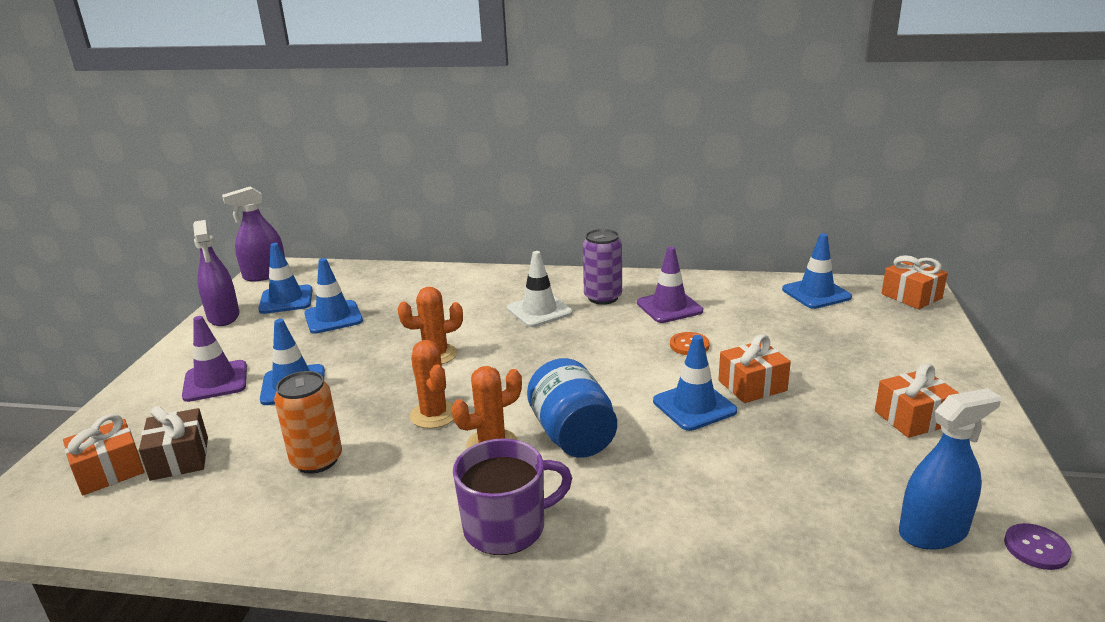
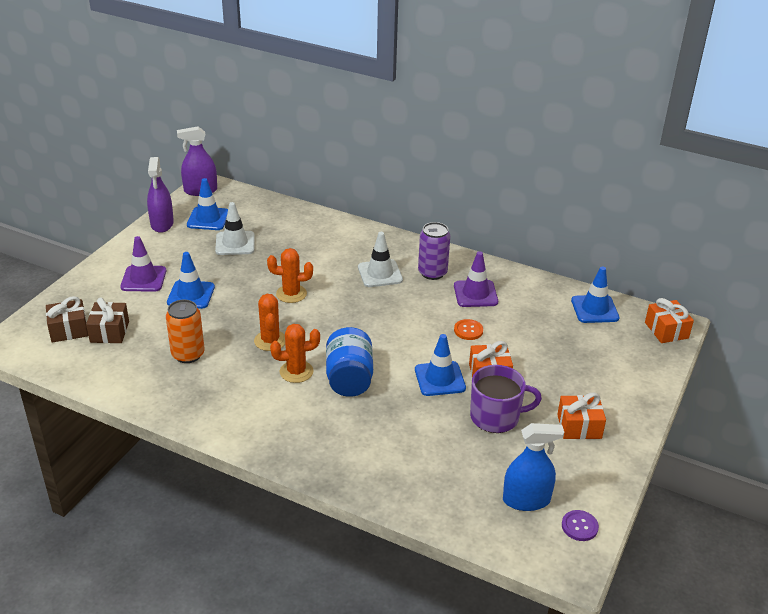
camera: 15 degrees right, 10 degrees up
orange gift [63,414,144,495] -> brown gift [46,296,88,343]
blue traffic cone [304,258,363,334] -> white traffic cone [215,202,255,255]
purple mug [453,438,572,555] -> purple mug moved to [470,365,542,433]

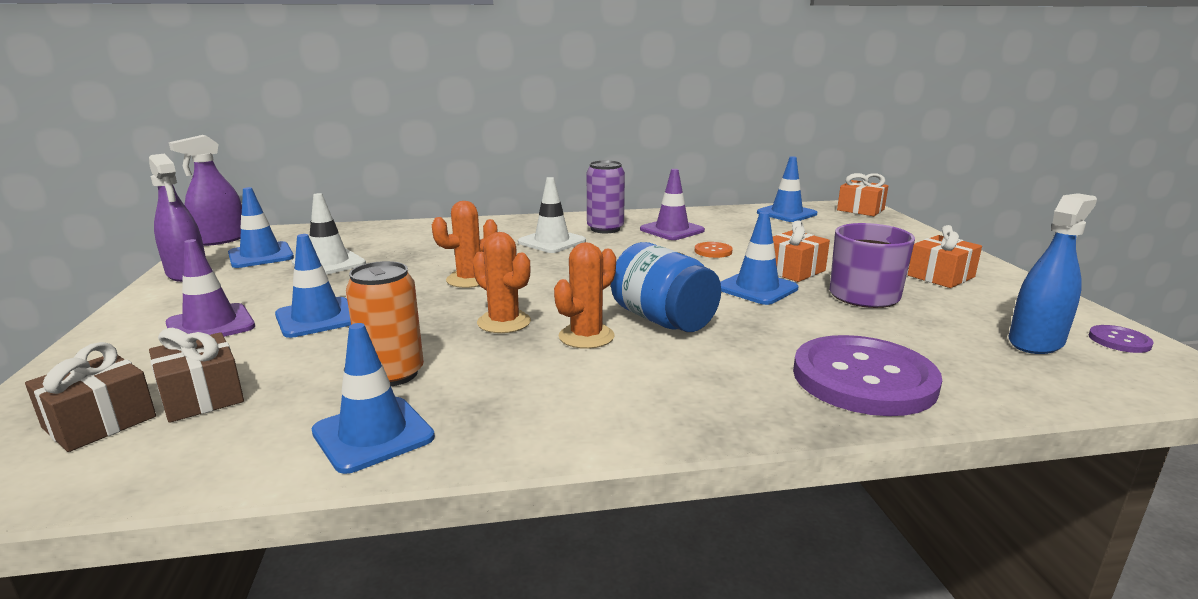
camera: 35 degrees left, 15 degrees down
none -> blue traffic cone [311,323,435,474]
none -> purple button [793,335,942,416]

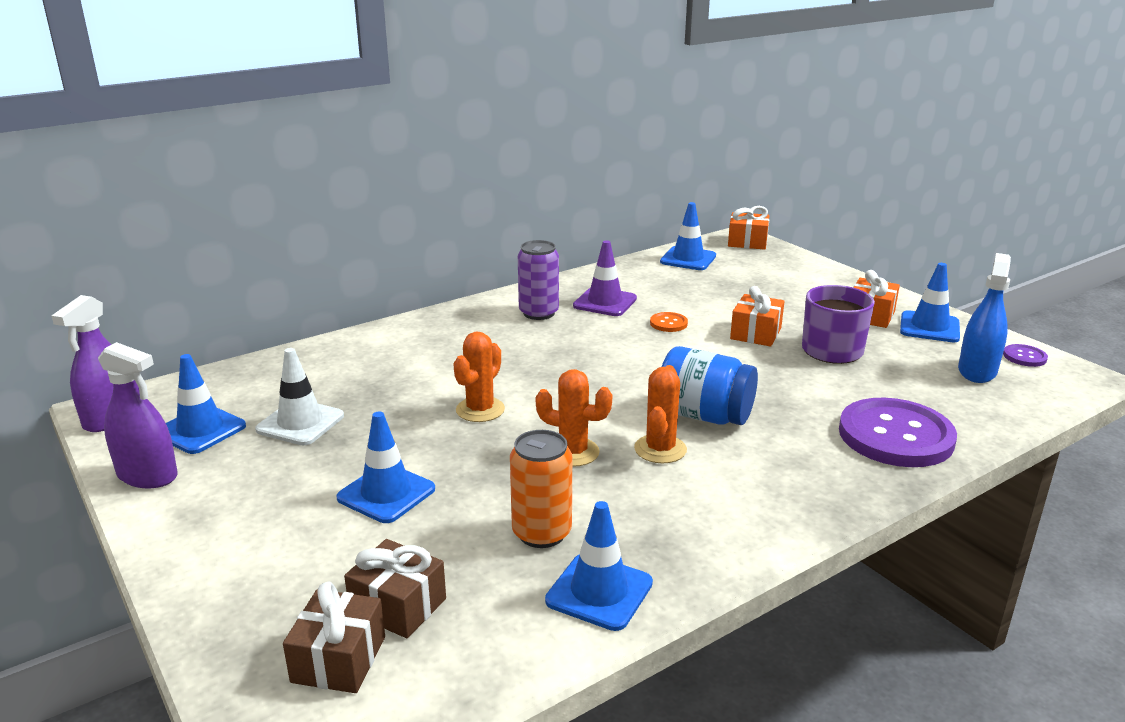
camera: 25 degrees left, 5 degrees up
purple traffic cone [166,239,255,337] -> none
white traffic cone [518,177,586,253] -> none
blue traffic cone [720,212,799,305] -> blue traffic cone moved to [900,263,960,342]

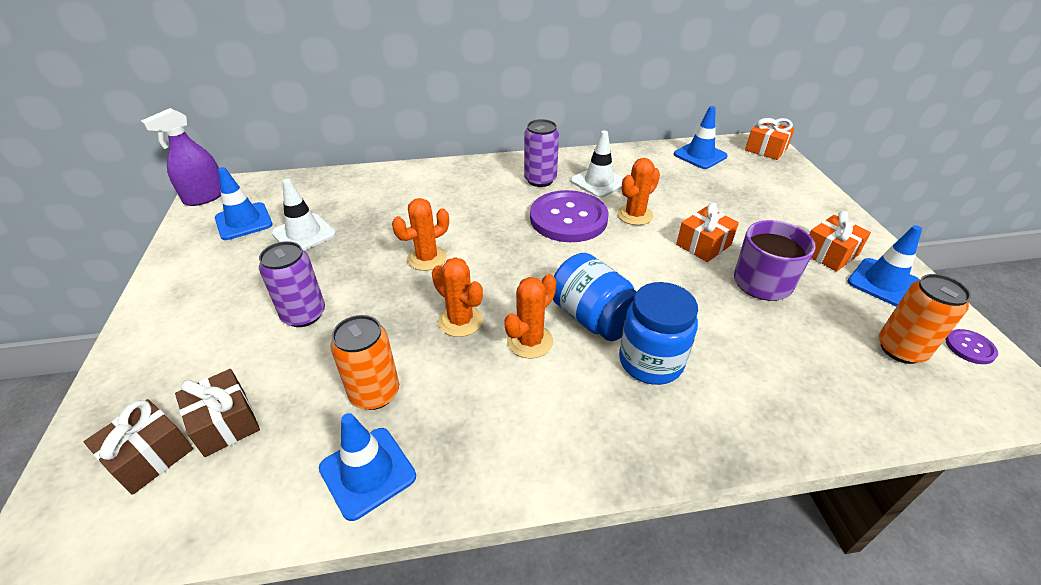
camera: 25 degrees right, 15 degrees up
purple spray bottle [98,342,178,488] -> none
blue traffic cone [336,411,435,523] -> purple can [259,241,325,327]
purple traffic cone [573,240,637,316] -> white traffic cone [571,130,624,198]
orange button [650,312,688,332] -> orange cactus [617,158,660,225]
purple button [839,398,957,467] -> purple button moved to [530,190,609,242]
blue spray bottle [958,253,1011,383] -> orange can [879,274,971,364]
none -> blue jar [619,282,698,385]

